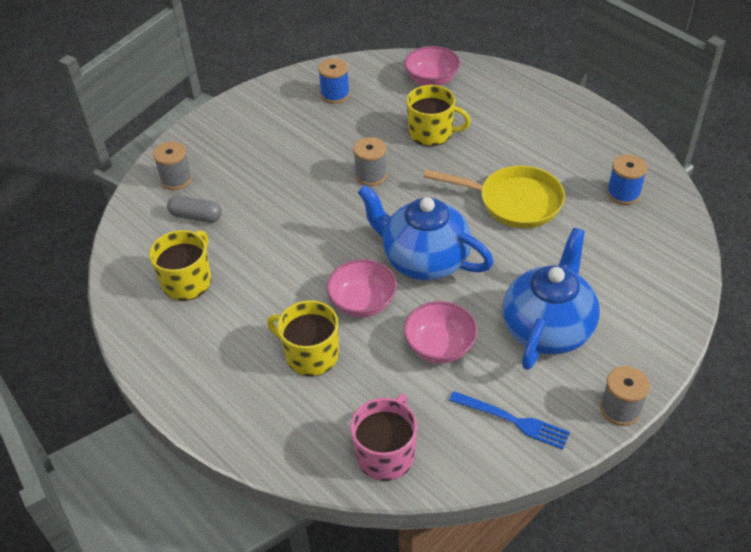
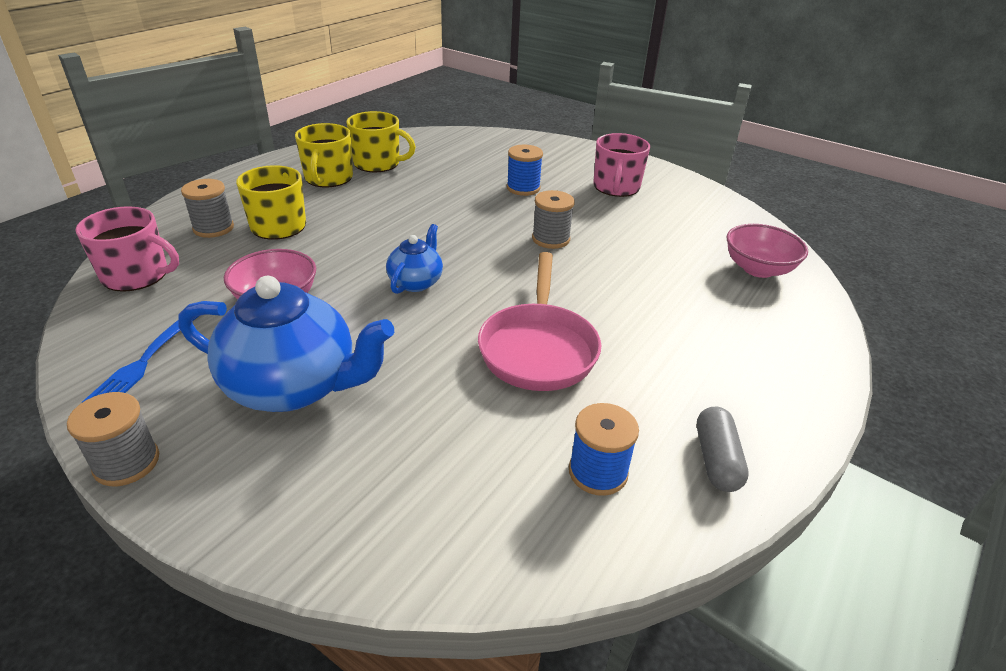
camera: 75 degrees right, 10 degrees down
grey spool [153,142,192,190] -> grey spool moved to [181,179,234,238]
grey capsule [167,196,222,222] -> grey capsule moved to [697,407,749,492]
blue spool [318,58,350,104] -> blue spool moved to [507,145,543,196]
pink bowl [326,259,397,317] -> none
blue teapot [358,185,494,280] -> blue teapot [386,224,443,294], size x0.52
yellow mug [406,85,471,146] -> yellow mug moved to [295,123,353,187]
yellow pan [424,166,565,228] -> pink pan [478,252,601,391]
none -> pink mug [593,133,650,197]

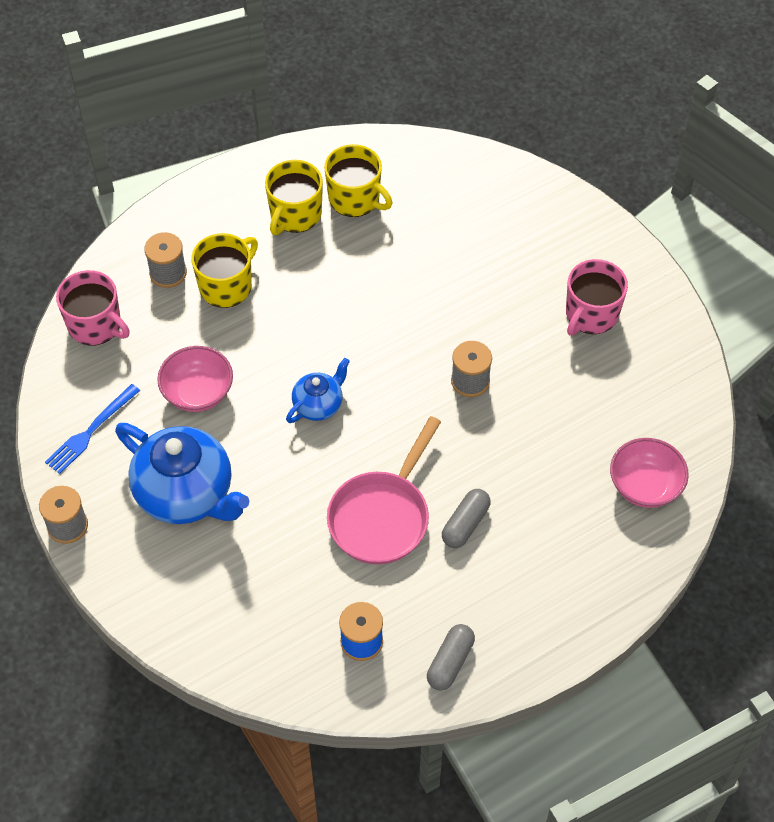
camera: 25 degrees right, 20 degrees up
blue spool [507,145,543,196] -> none
none -> grey capsule [442,489,491,548]

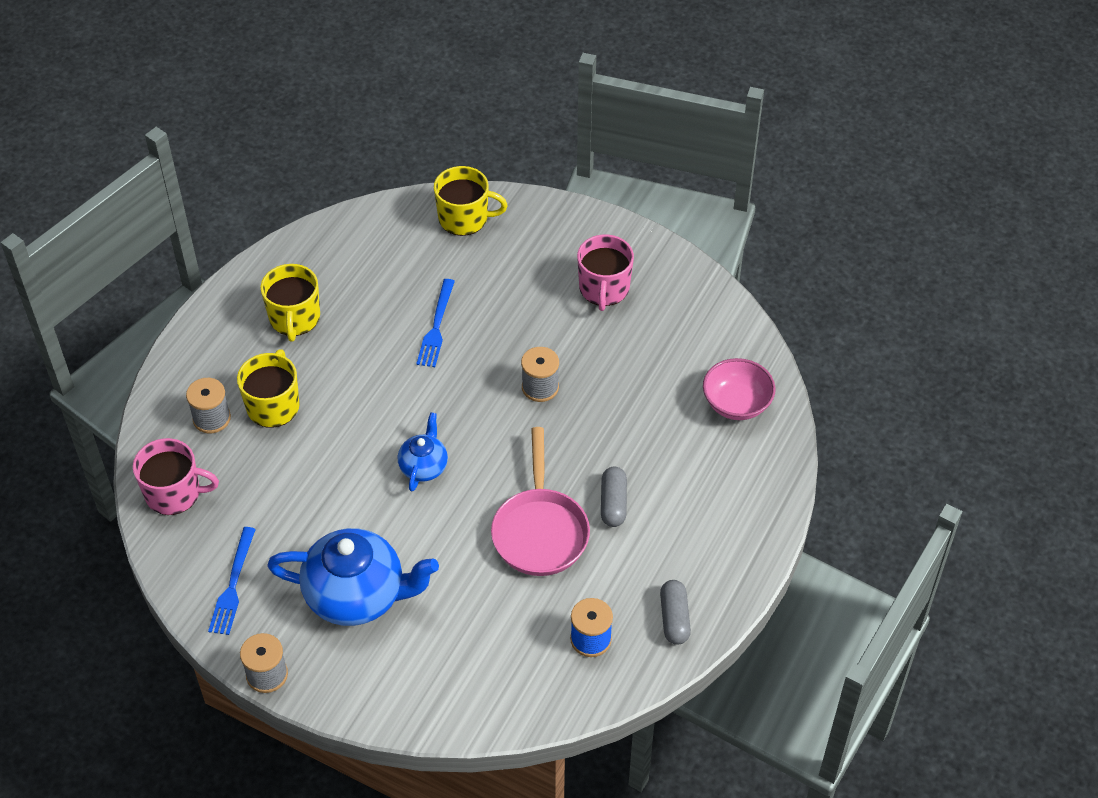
camera: 30 degrees left, 5 degrees down
pink bowl [157,346,233,412] -> none
yellow mug [324,144,392,217] -> yellow mug moved to [434,166,508,236]
none -> blue fork [416,279,455,367]

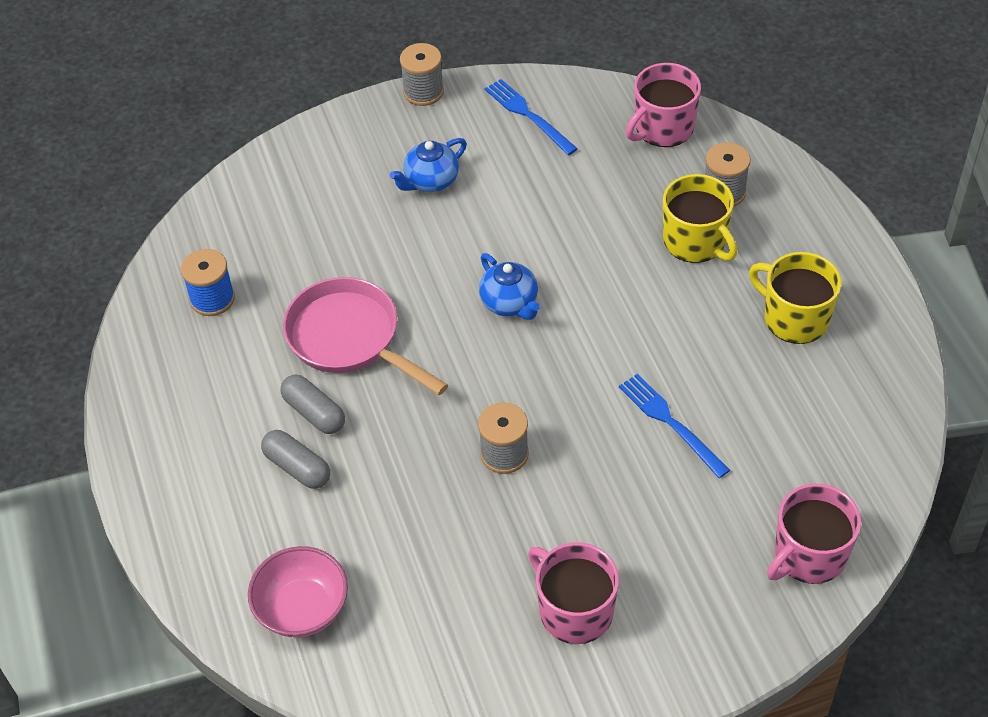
camera: 135 degrees right, 0 degrees up
blue teapot [267,528,439,626] -> blue teapot [390,138,467,192], size x0.52
yellow mug [434,166,508,236] -> pink mug [767,483,861,584]
grey capsule [660,580,691,645] -> grey capsule moved to [261,430,330,489]

